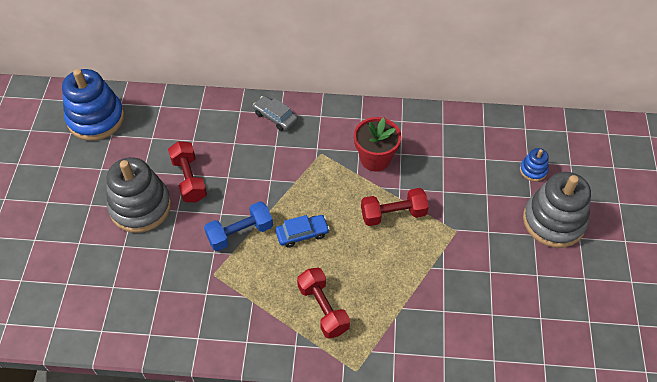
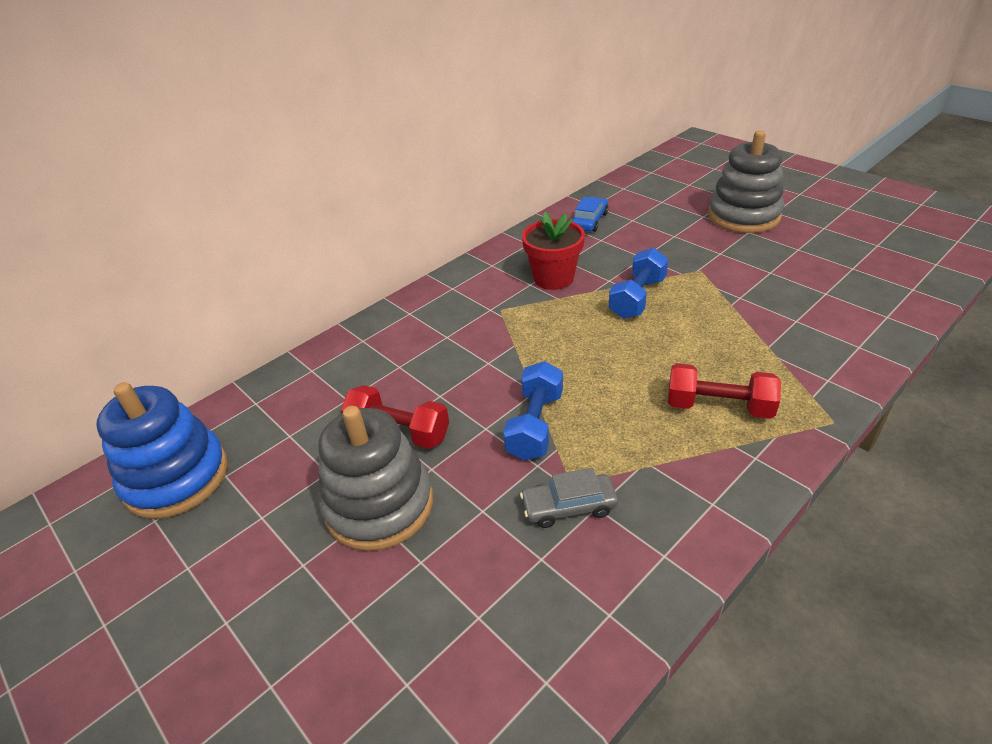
camera: 45 degrees left, 15 degrees down
grey car [253,96,298,131] -> grey car moved to [520,468,618,528]
blue car [275,215,330,248] -> blue car moved to [572,197,608,232]
red dumbbell [361,188,429,226] -> blue dumbbell [609,248,669,319]
blue stacking toy [520,148,549,181] -> none

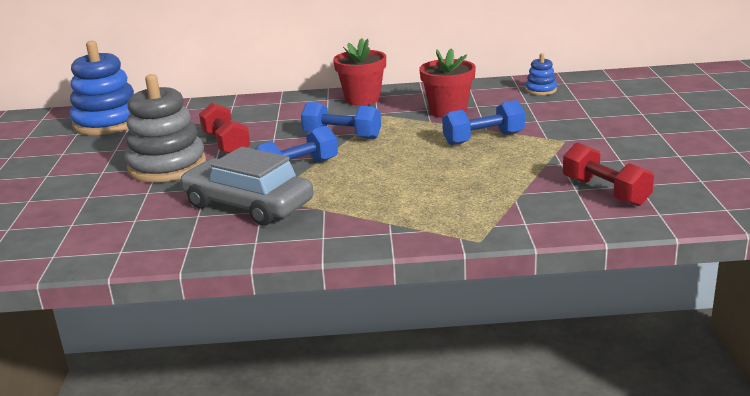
camera: 40 degrees right, 15 degrees down
grey car [520,468,618,528] -> grey car [180,147,313,225], size x1.91
blue car [572,197,608,232] -> blue stacking toy [525,53,557,95]
red dumbbell [668,363,781,419] -> red dumbbell moved to [563,142,654,206]
grey stacking toy [708,130,784,233] -> none
none -> blue dumbbell [301,102,381,139]
none -> red flower pot [333,38,386,106]

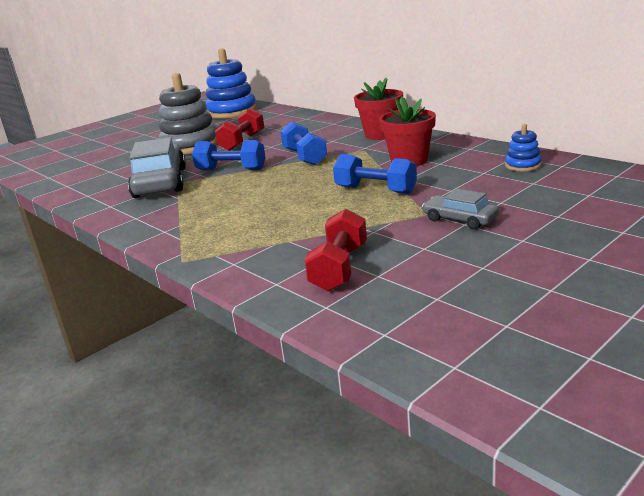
camera: 50 degrees right, 0 degrees up
none -> grey car [422,189,499,229]

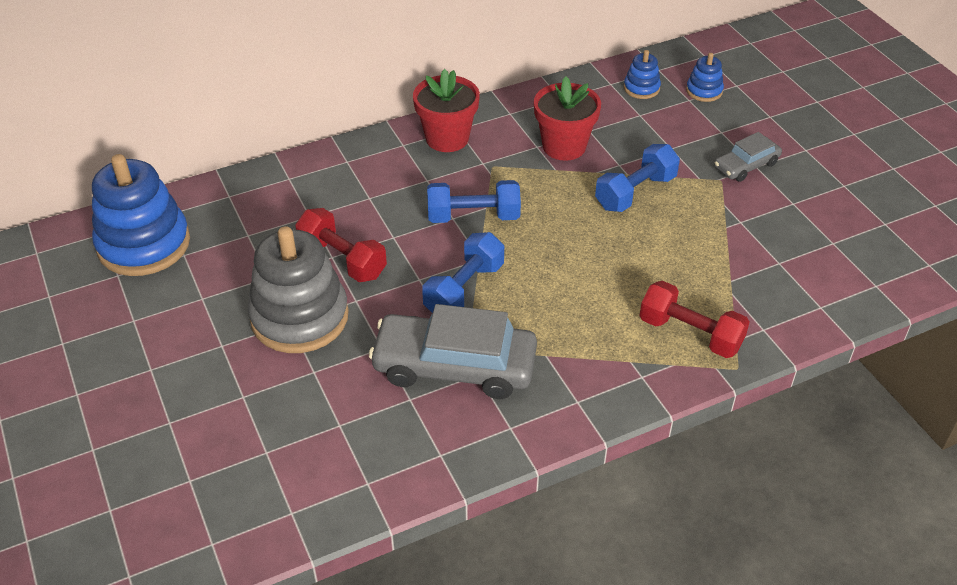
camera: 75 degrees left, 20 degrees up
red dumbbell [304,209,367,292] -> red dumbbell moved to [639,281,750,358]
none -> blue stacking toy [686,53,724,102]

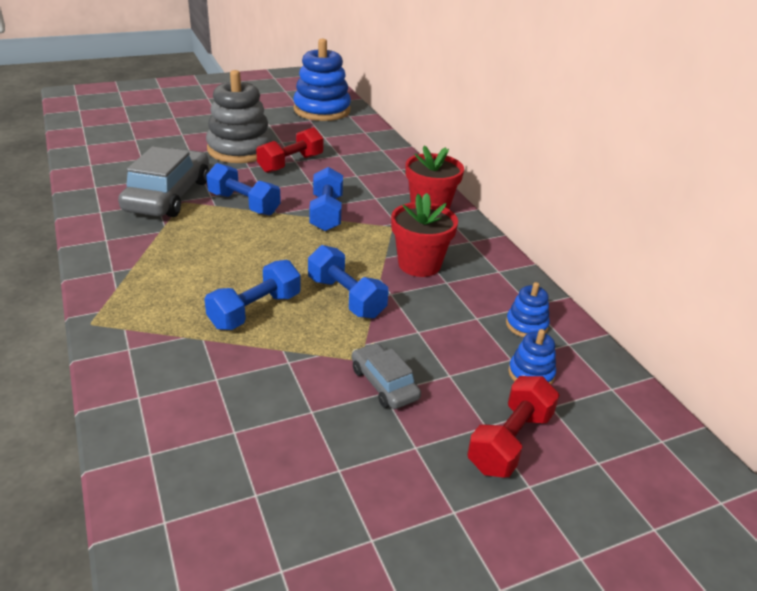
camera: 90 degrees right, 10 degrees down
red dumbbell [639,281,750,358] -> red dumbbell moved to [467,376,559,478]
none -> blue dumbbell [204,260,301,330]

